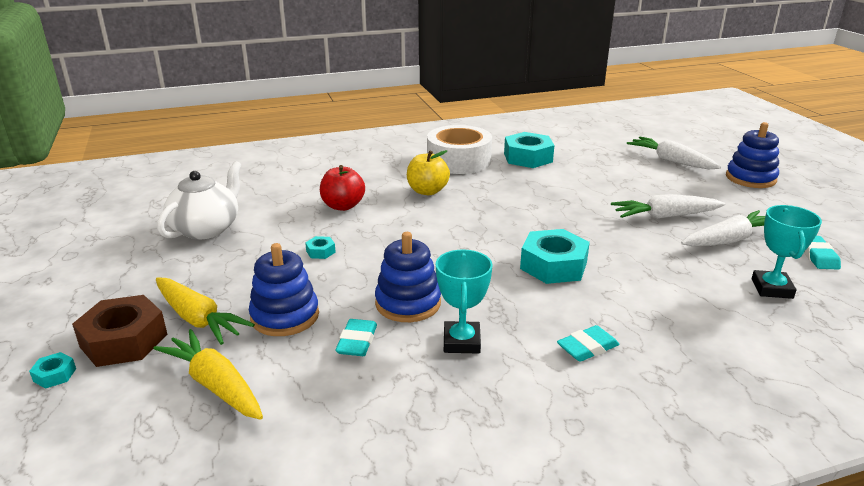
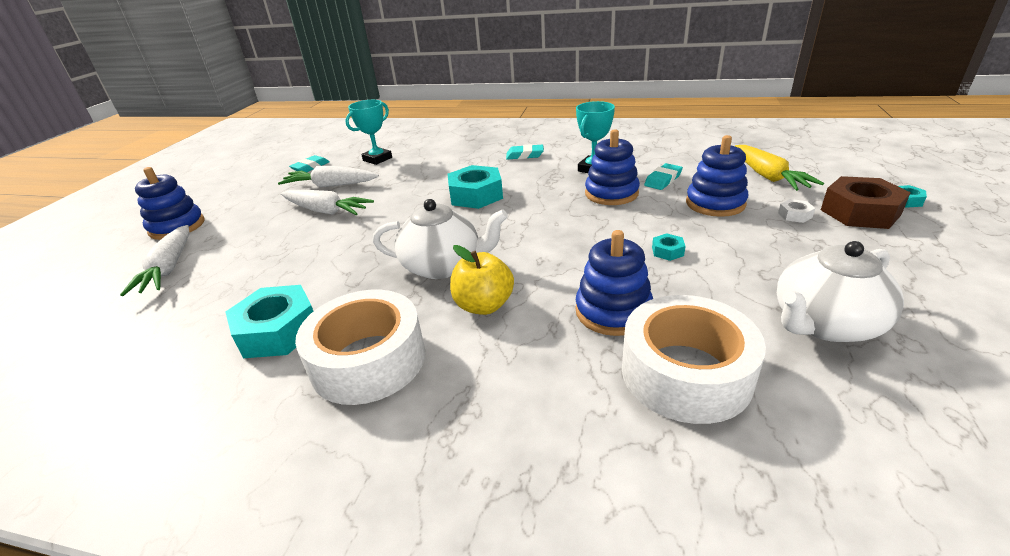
camera: 145 degrees left, 5 degrees up
yellow carrot [156,278,255,345] -> white nut [778,199,815,223]
red apple [320,165,365,211] -> blue stacking toy [575,230,653,336]
none -> white teapot [373,199,508,279]
none -> white tape [622,295,766,424]

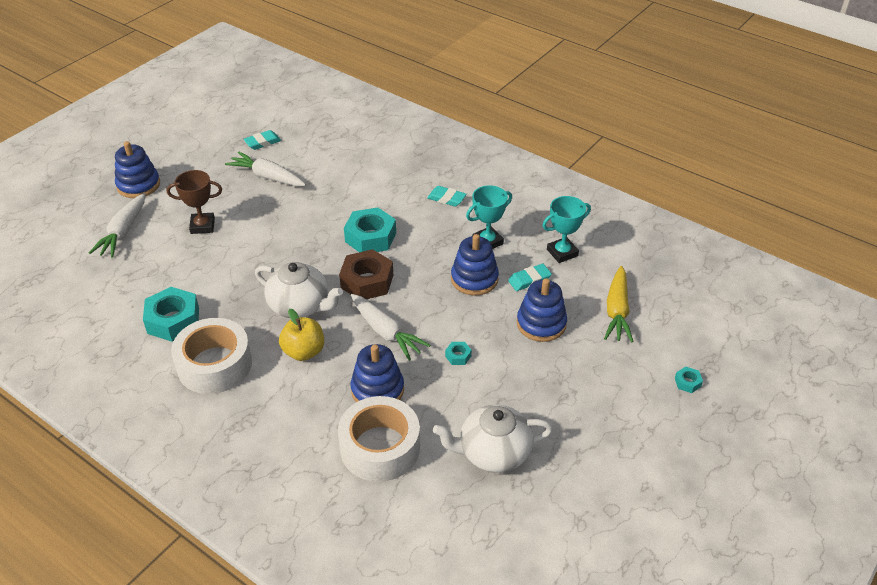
camera: 20 degrees right, 10 degrees up
white carrot [281,190,374,215] -> white carrot moved to [351,294,431,361]
turquoise trophy [345,100,392,165] -> turquoise trophy moved to [542,196,591,263]
white nut [778,199,815,223] -> none
brown nut [821,176,911,229] -> brown nut moved to [339,249,393,299]
none -> brown trophy [167,170,222,234]

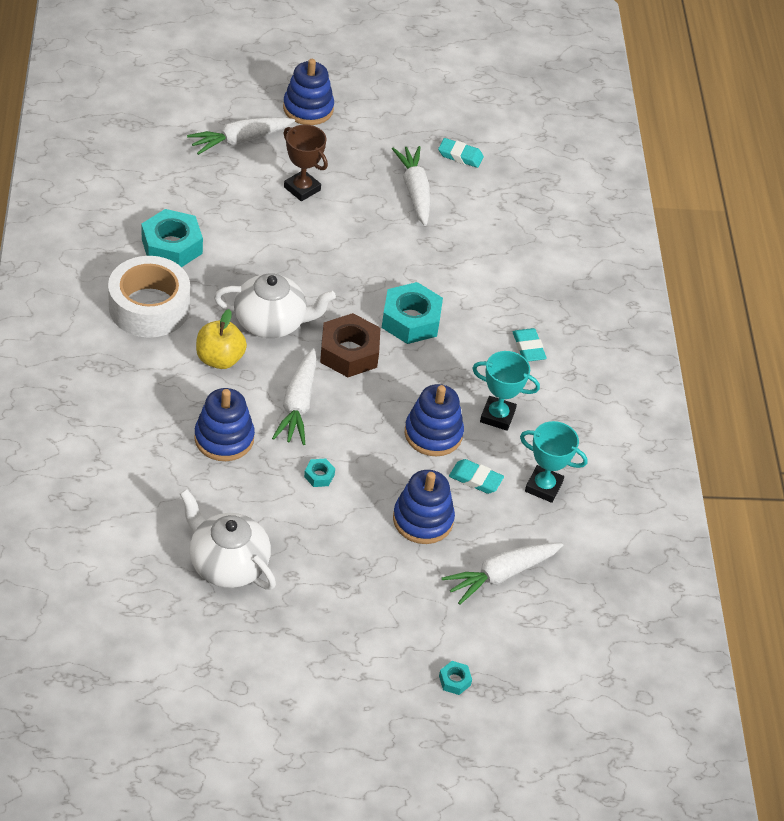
camera: 45 degrees right, 5 degrees up
white teapot [255,262,343,318] -> white teapot turned 75 degrees counterclockwise [214,273,336,338]
white tape [338,396,420,482] -> none
yellow carrot [604,266,634,342] -> white carrot [442,543,563,605]

